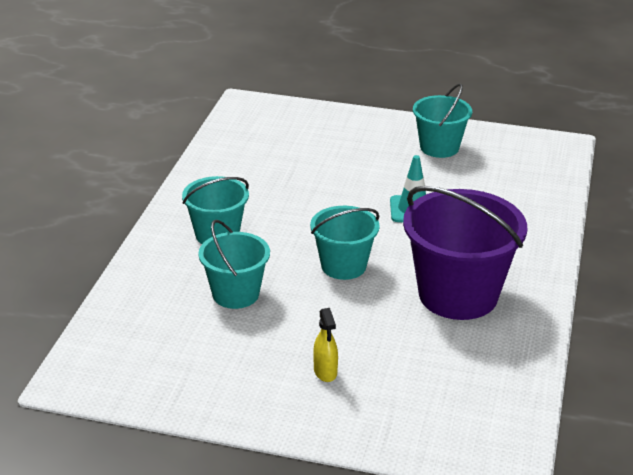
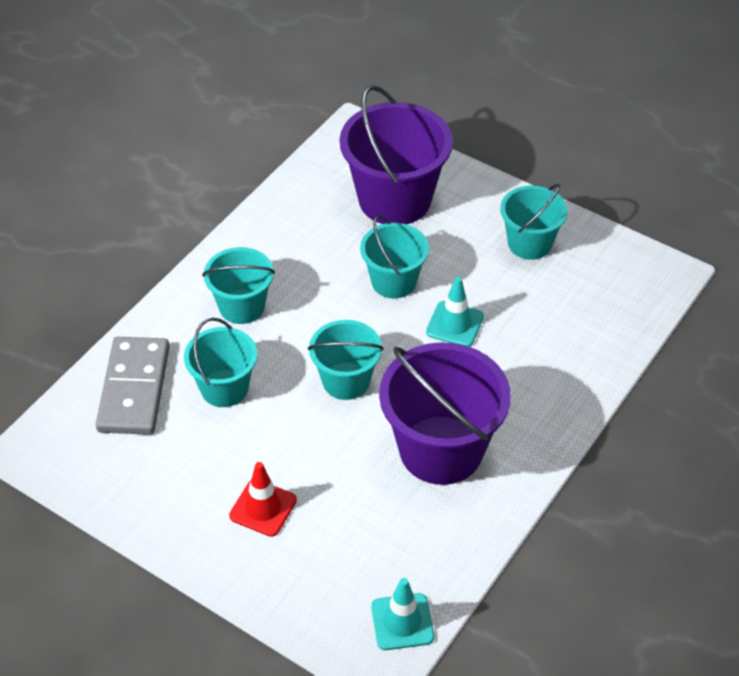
camera: 20 degrees right, 15 degrees up
yellow spray bottle [313,308,338,382] -> red traffic cone [229,462,297,537]
none -> grey domino [96,337,169,435]
none -> purple bucket [340,85,453,224]
none -> turquoise bucket [360,216,429,299]
none -> turquoise traffic cone [371,578,434,650]

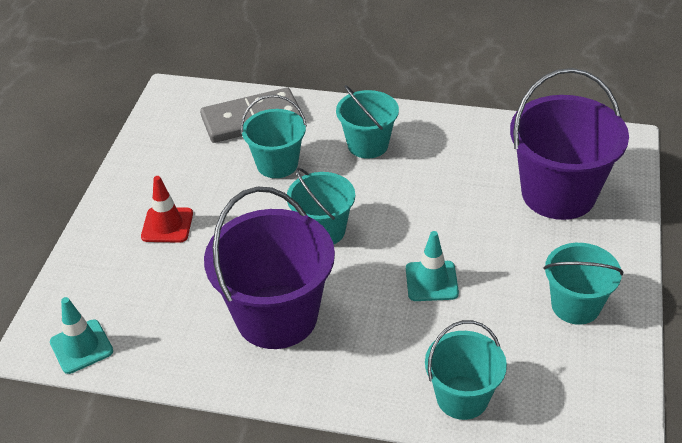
camera: 70 degrees right, 5 degrees down
turquoise bucket [360,216,429,299] -> turquoise bucket moved to [425,320,507,420]

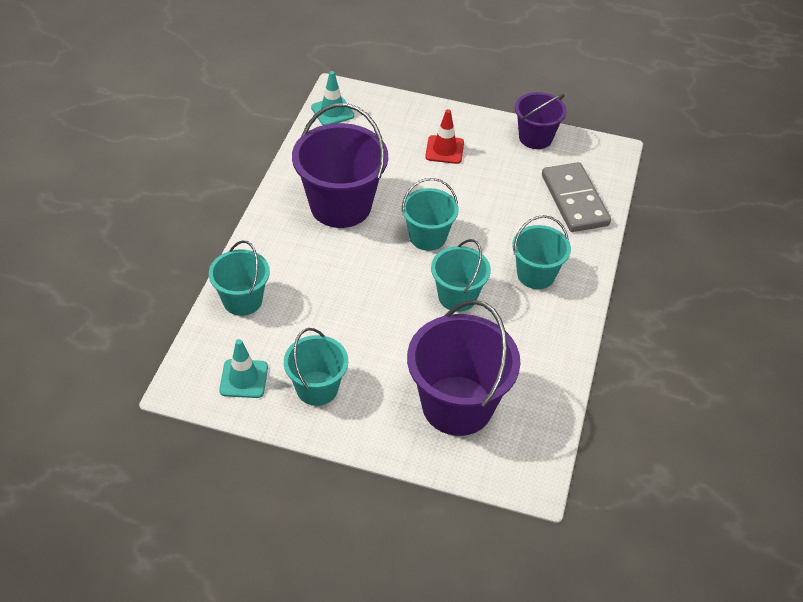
camera: 90 degrees right, 5 degrees up
turquoise bucket [241,95,307,178] -> turquoise bucket moved to [431,239,491,312]
turquoise traffic cone [406,231,459,301] -> turquoise traffic cone moved to [219,339,268,398]
none -> purple bucket [515,92,567,149]

